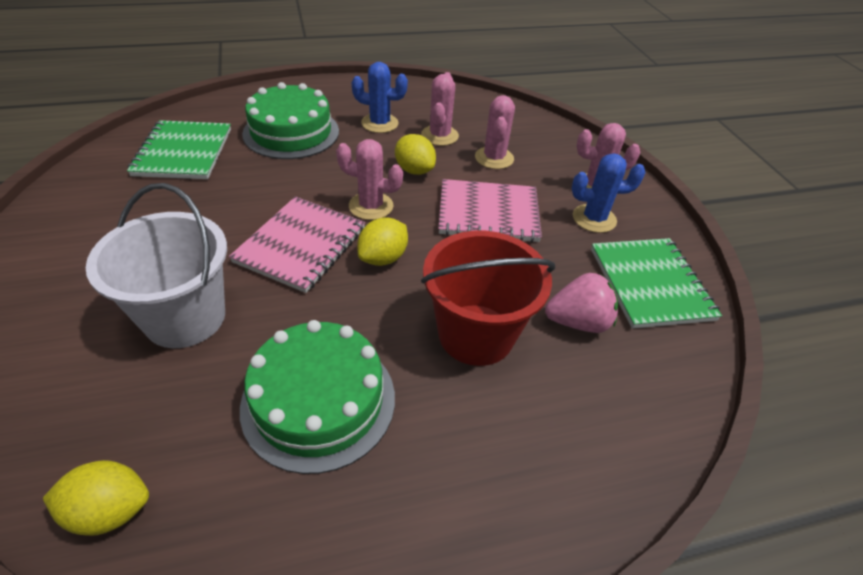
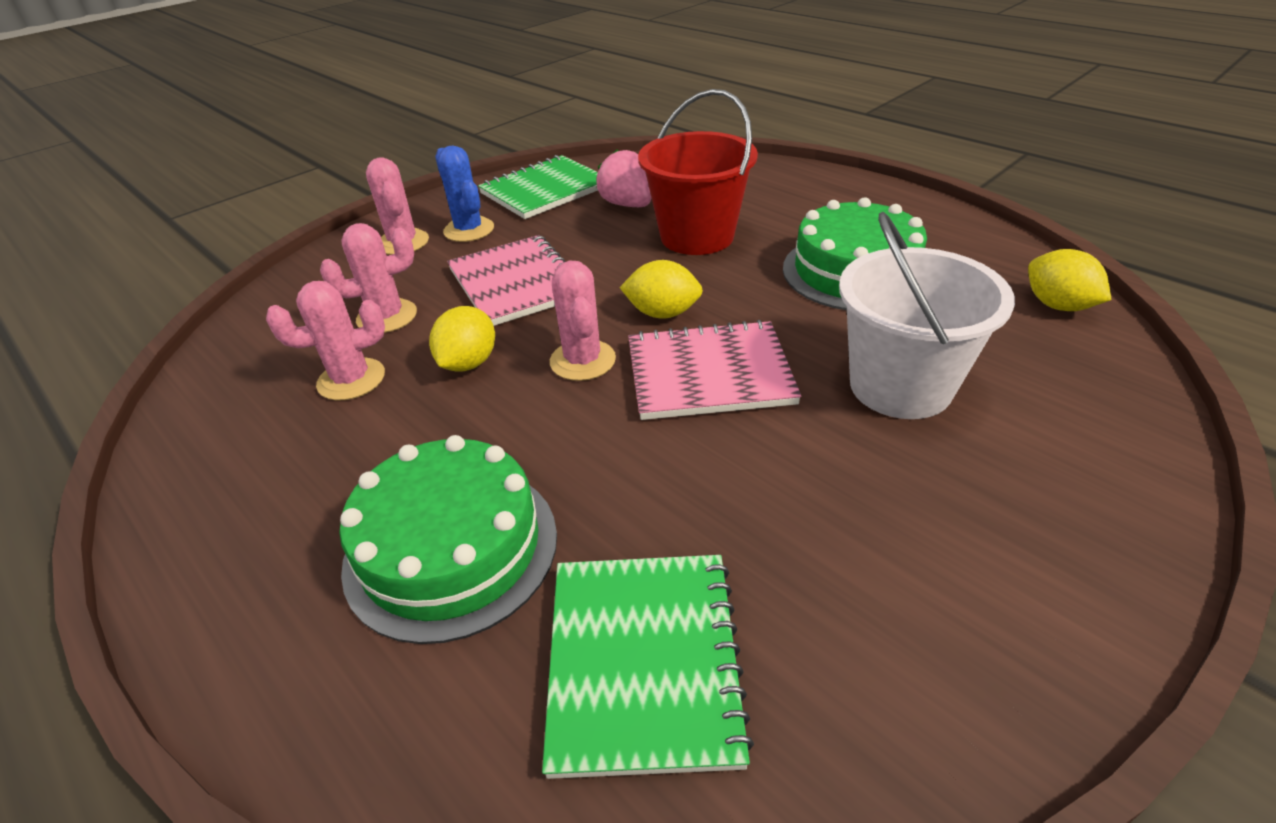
camera: 115 degrees left, 5 degrees down
green notebook [127,120,231,179] -> green notebook turned 60 degrees counterclockwise [542,555,754,779]
blue cactus [352,62,408,133] -> none

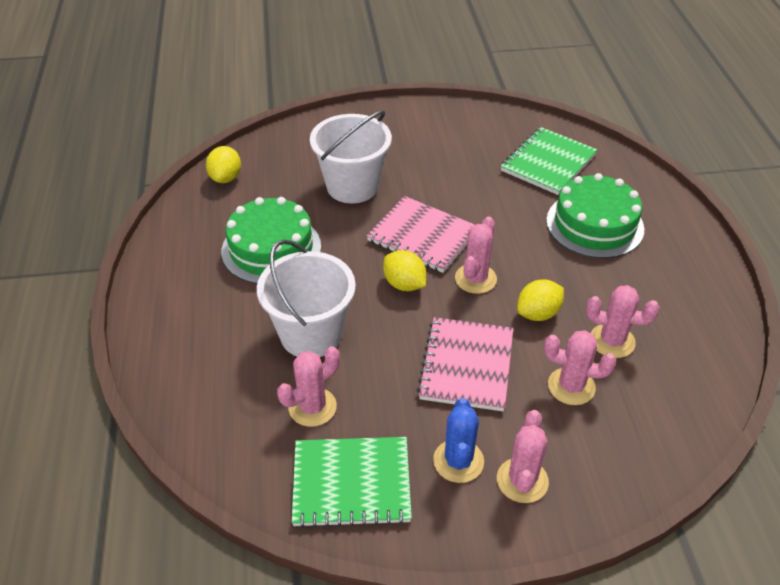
camera: 145 degrees left, 5 degrees up
pink strawberry [596,149,651,207] -> pink cactus [277,346,340,427]
red bucket [638,89,758,255] -> white bucket [257,240,356,357]

